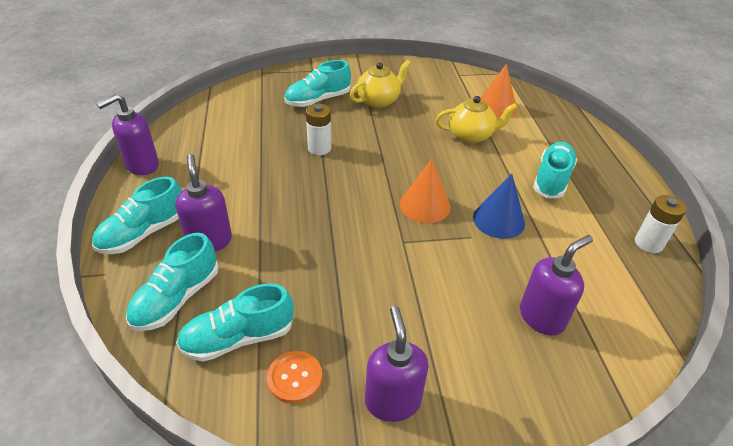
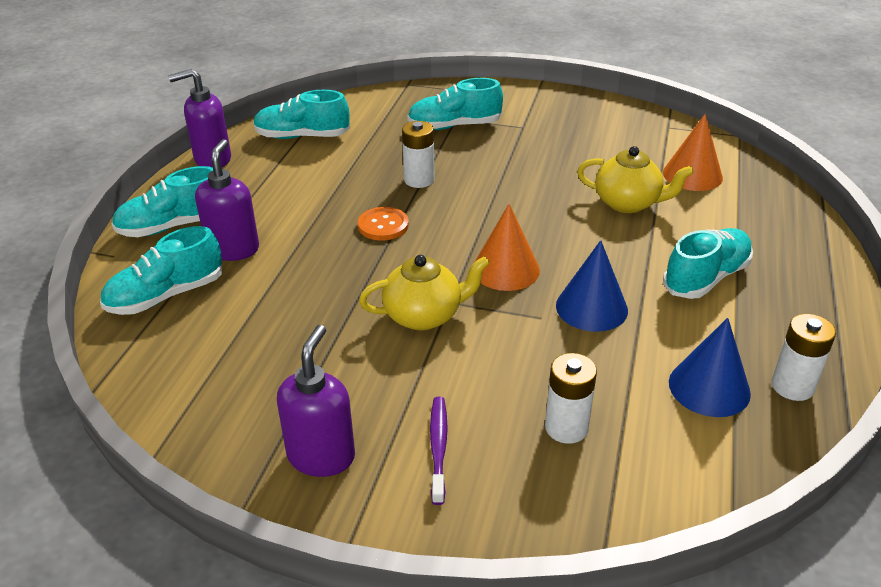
camera: 25 degrees right, 5 degrees down
turquoise shoe [176,284,294,362] -> turquoise shoe moved to [253,90,350,139]
orange button [267,351,322,404] -> orange button moved to [358,207,409,240]
yellow teapot [350,60,411,108] -> yellow teapot moved to [359,255,490,330]
purple soap dispenser [520,235,593,336] -> white battery [545,353,597,444]
none -> purple toothbrush [430,397,448,505]
none -> blue cone [669,318,751,417]

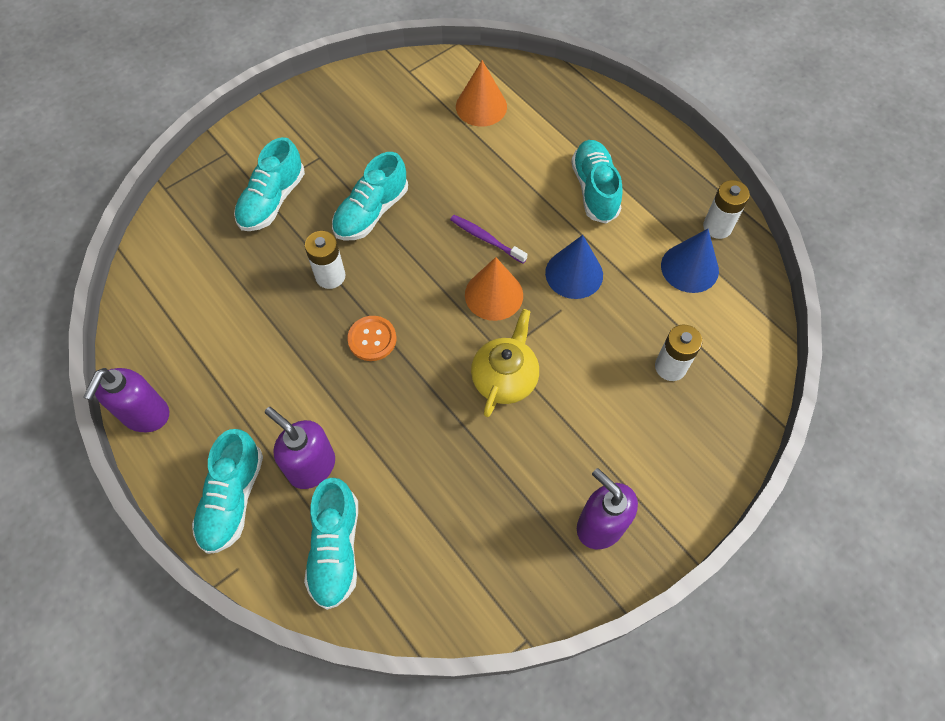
camera: 55 degrees left, 25 degrees up
turquoise shoe [253,90,350,139] -> turquoise shoe moved to [332,152,408,241]
purple toothbrush [430,397,448,505] -> purple toothbrush moved to [450,215,528,263]
yellow teapot [577,146,694,213] -> none

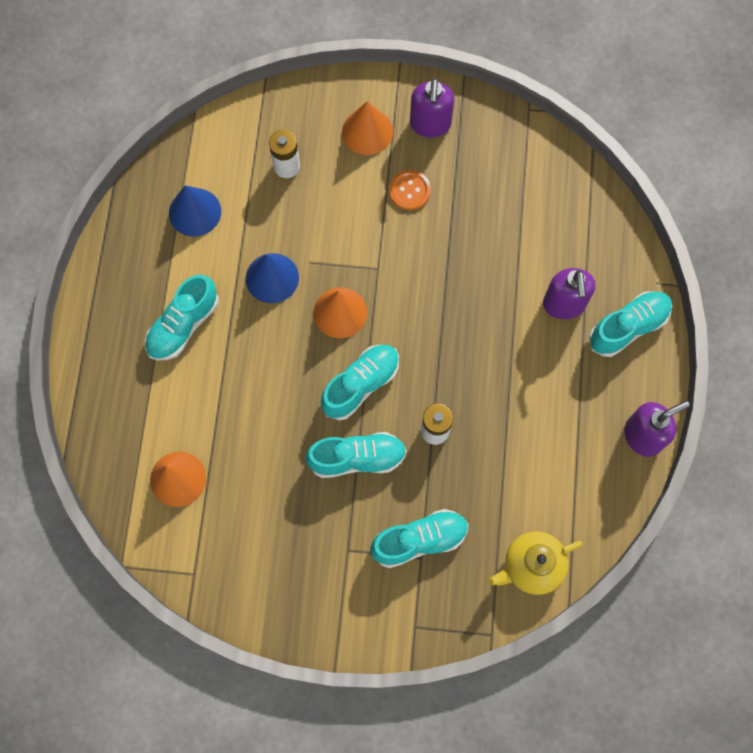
camera: 135 degrees left, 10 degrees up
turquoise shoe [304,478,358,610] -> turquoise shoe moved to [321,345,399,420]
orange button [347,316,396,361] -> orange button moved to [389,170,431,210]
purple toothbrush [450,215,528,263] -> none
yellow teapot [471,309,539,417] -> yellow teapot moved to [488,531,583,595]
white battery [703,180,750,239] -> none
none -> orange cone [342,102,393,155]

